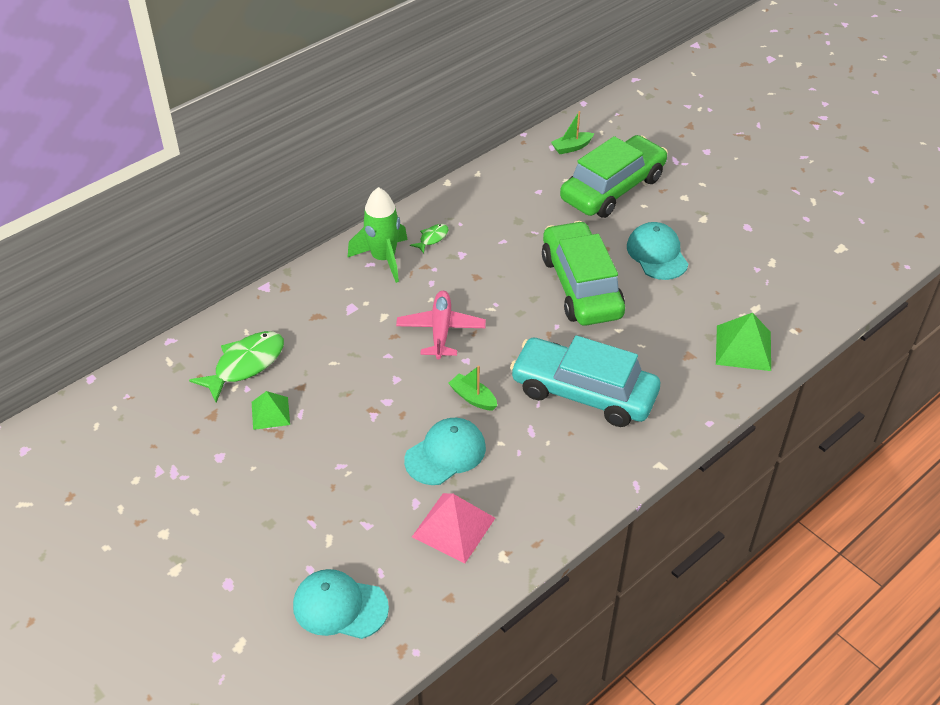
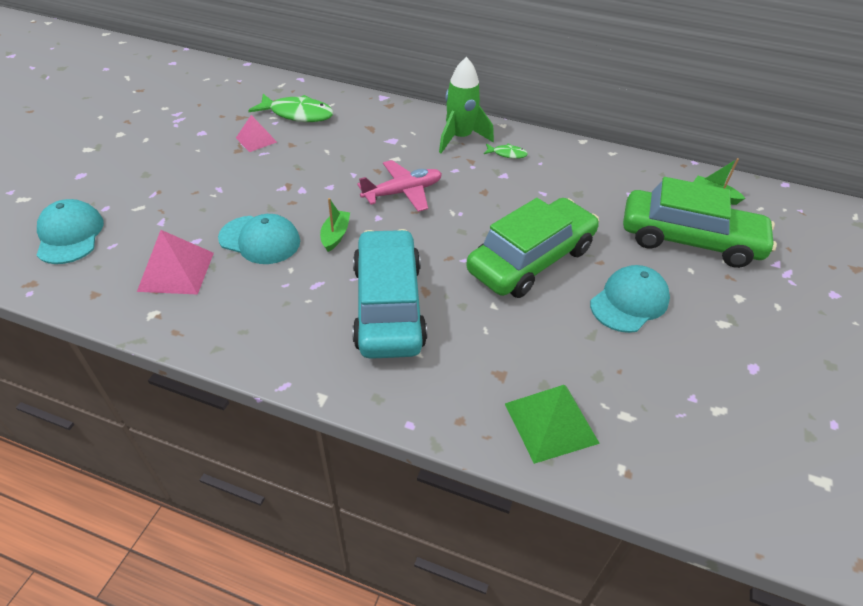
camera: 60 degrees right, 0 degrees up
green pyramid [252,391,290,430] -> pink pyramid [236,115,277,152]

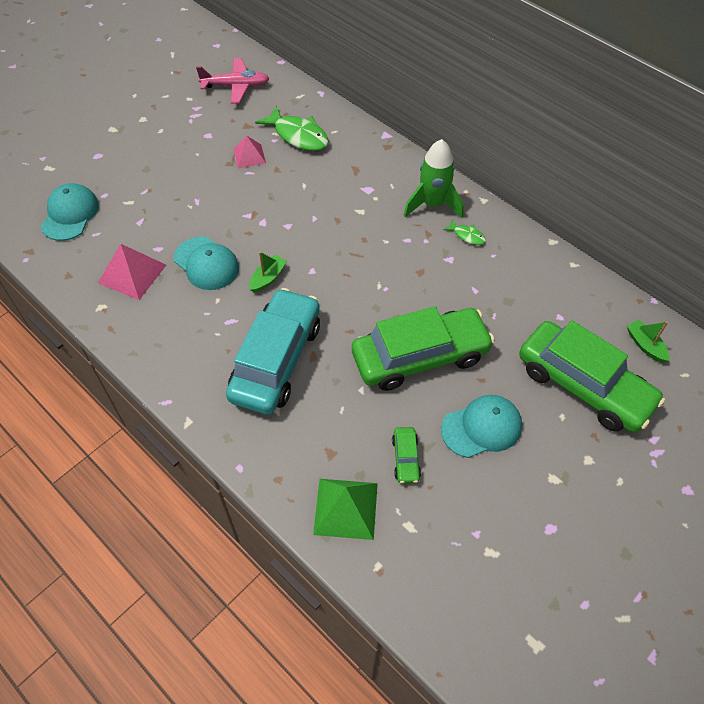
camera: 25 degrees right, 10 degrees up
pink plane [357,160,442,212] -> pink plane moved to [196,58,270,104]
none -> green car [392,427,421,484]

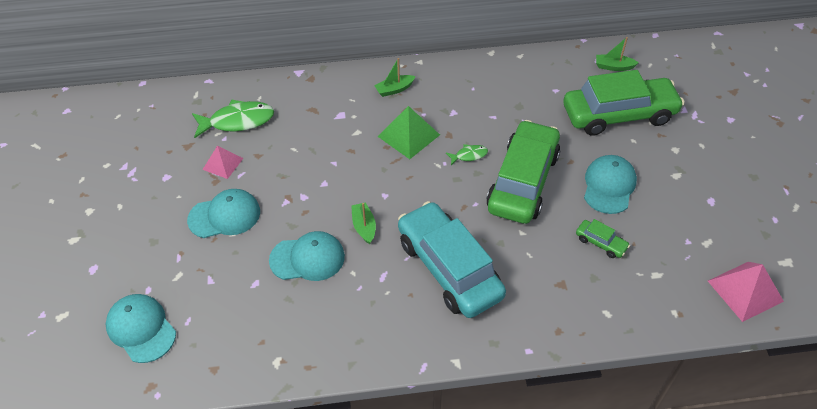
camera: 50 degrees left, 5 degrees down
pink pyramid [98,244,166,300] -> pink pyramid moved to [708,262,784,322]
pink plane [196,58,270,104] -> none
green pyramid [313,479,378,540] -> green pyramid moved to [377,106,440,159]
green rocket [404,139,464,218] -> green boat [374,58,416,97]
green fish [443,219,486,245] -> green fish moved to [446,144,488,165]
none -> turquoise cap [187,189,260,238]

